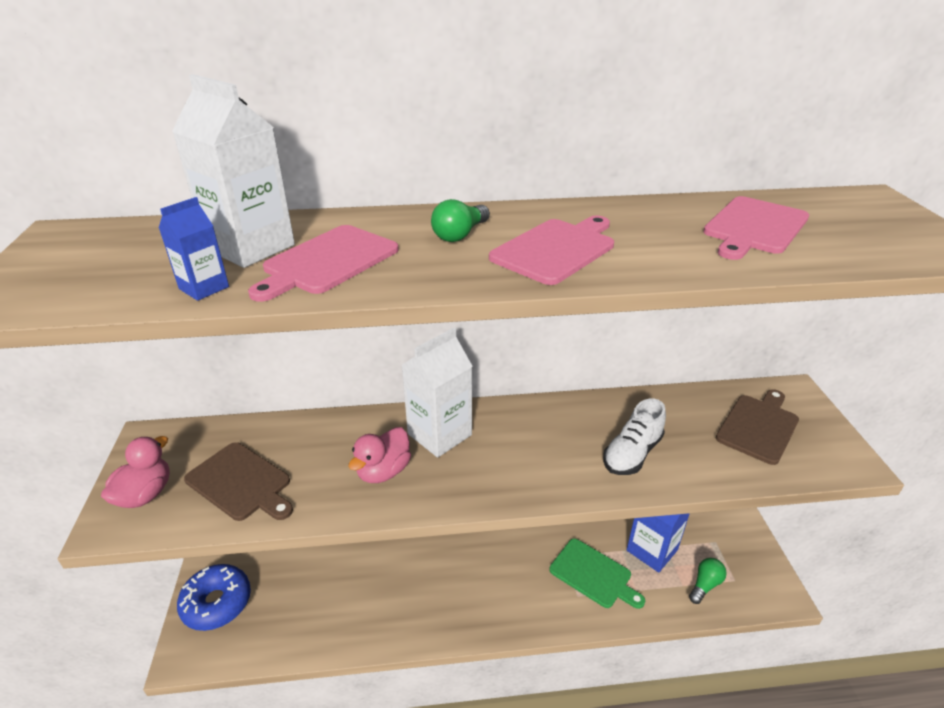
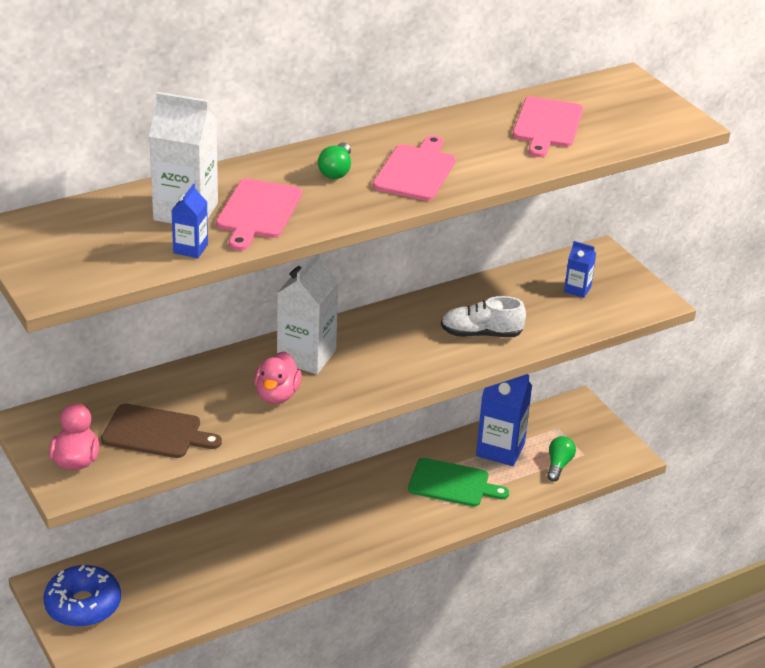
camera: 25 degrees left, 0 degrees up
white shoe [603,399,666,475] -> white shoe turned 75 degrees clockwise [441,296,526,337]
brown cutting board [716,389,799,465] -> blue carton [564,241,596,298]

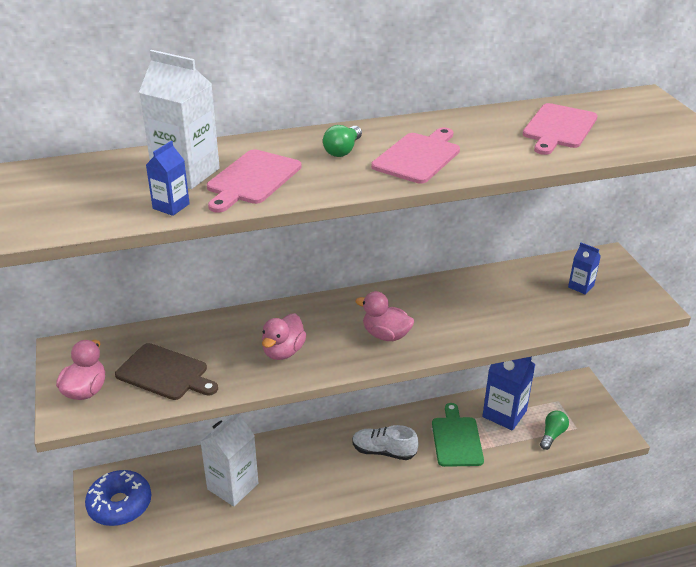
camera: 15 degrees right, 0 degrees up
white carton [277,254,339,374] -> white carton moved to [200,413,258,506]
green cutting board [408,458,509,507] -> green cutting board turned 120 degrees counterclockwise [432,403,484,467]
white shoe [441,296,526,337] -> white shoe moved to [352,425,419,460]
none -> pink duck [355,291,414,341]

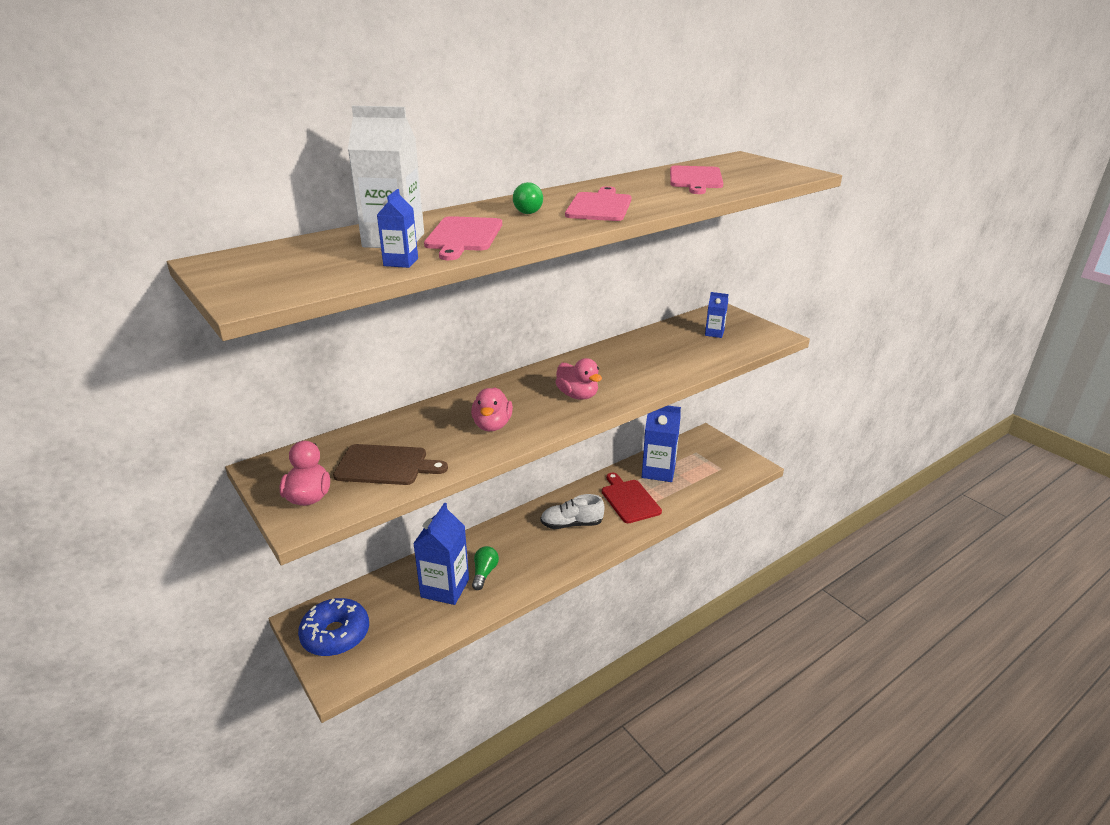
camera: 20 degrees left, 5 degrees down
white carton [200,413,258,506] -> blue carton [413,503,469,605]
pink duck [355,291,414,341] -> pink duck turned 135 degrees counterclockwise [556,358,602,400]
green cutting board [432,403,484,467] -> red cutting board [602,472,662,523]
green light bulb [540,411,569,450] -> green light bulb moved to [472,546,499,590]

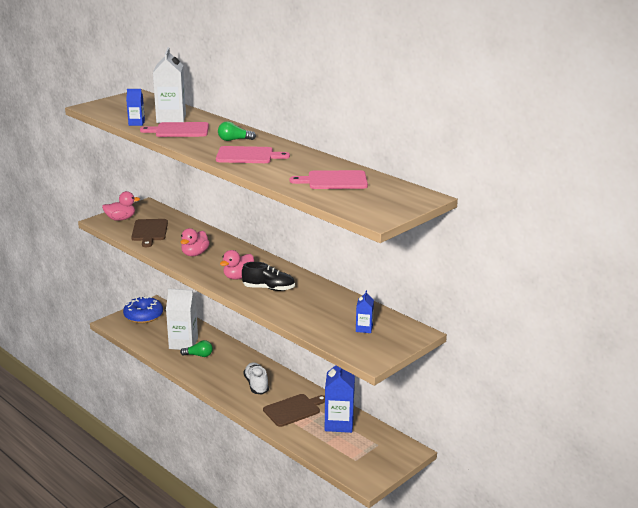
camera: 80 degrees right, 5 degrees down
blue carton [413,503,469,605] -> white carton [166,288,198,350]
pink duck [471,387,513,431] -> pink duck turned 60 degrees counterclockwise [181,228,210,256]
red cutting board [602,472,662,523] -> brown cutting board [263,394,325,427]
none -> black shoe [242,262,295,291]

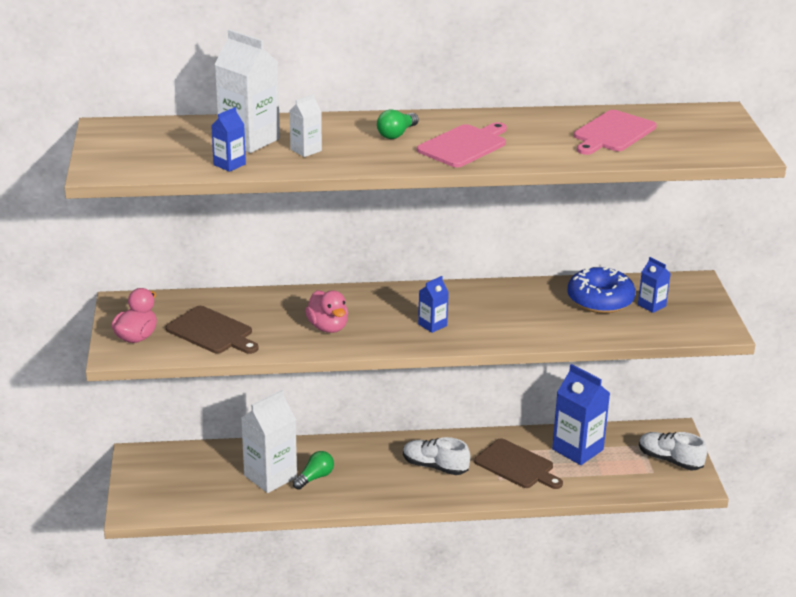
camera: 50 degrees left, 5 degrees up
blue donut [123,296,163,323] -> blue donut moved to [568,267,636,313]
pink cutting board [140,122,209,137] -> white carton [290,94,322,157]
pink duck [220,250,254,280] -> blue carton [418,276,449,333]
black shoe [242,262,295,291] -> none
brown cutting board [263,394,325,427] -> brown cutting board turned 120 degrees clockwise [474,438,563,489]
none -> white shoe [639,432,707,470]

